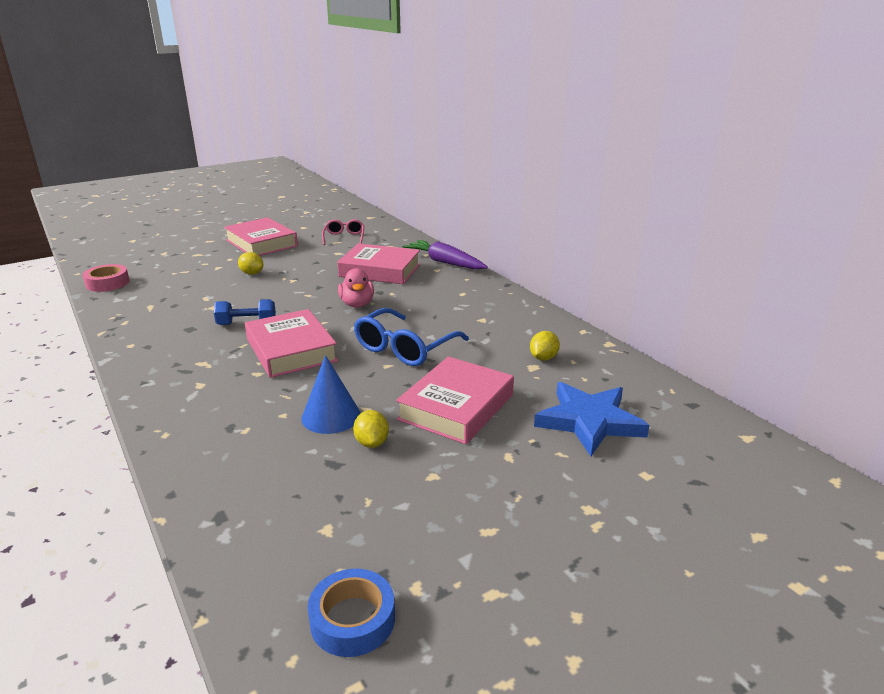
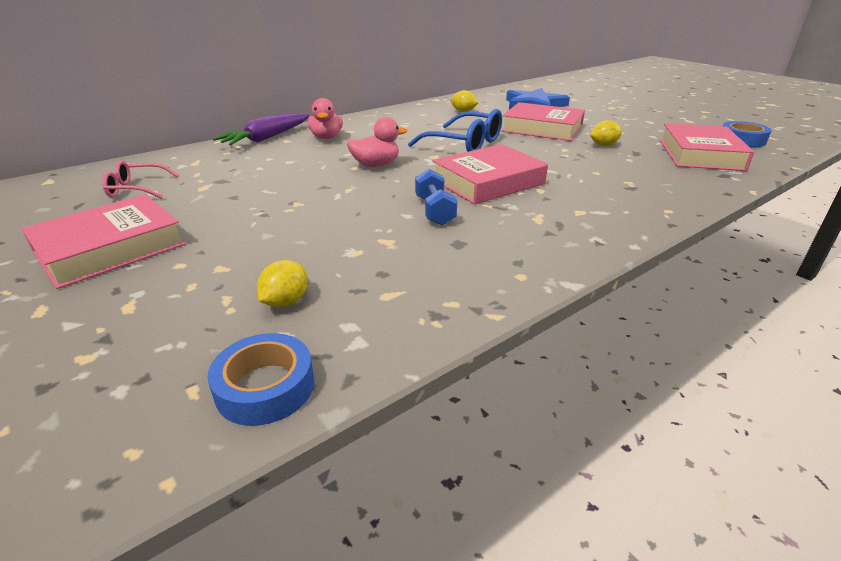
camera: 95 degrees left, 5 degrees up
pink tape [82,264,130,292] -> blue tape [207,333,314,426]
yellow lemon [238,252,263,275] -> yellow lemon moved to [257,260,308,307]
blue cone [302,355,361,434] -> none
pink book [337,244,420,284] -> pink book moved to [660,123,754,171]
none -> pink duck [308,98,343,139]

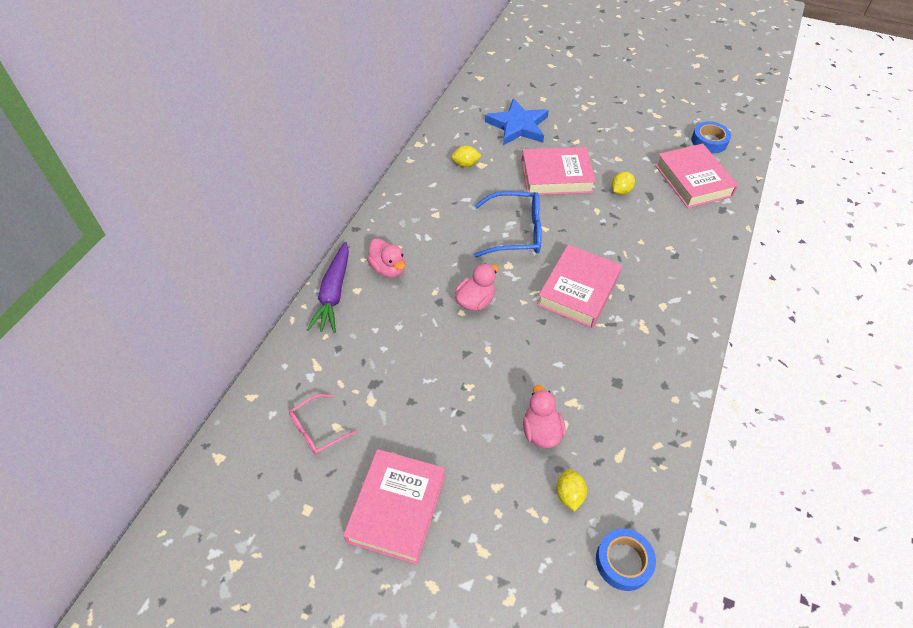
camera: 30 degrees left, 20 degrees up
blue dumbbell [415,169,457,226] -> none
none -> pink duck [523,385,566,448]

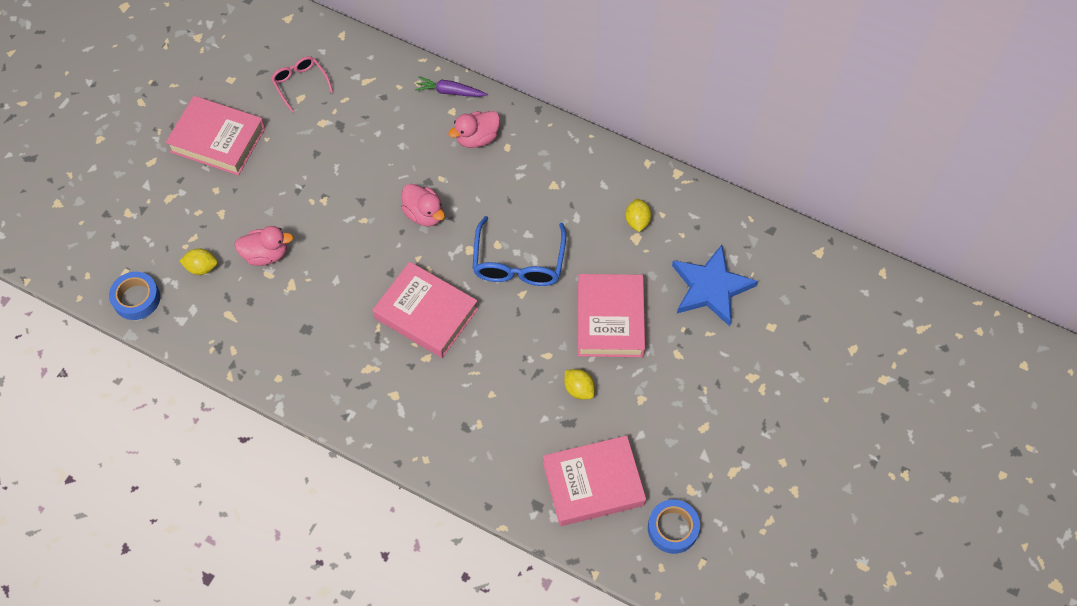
camera: 95 degrees right, 10 degrees up
purple carrot [307,242,349,333] -> purple carrot [415,76,487,97], size x0.63

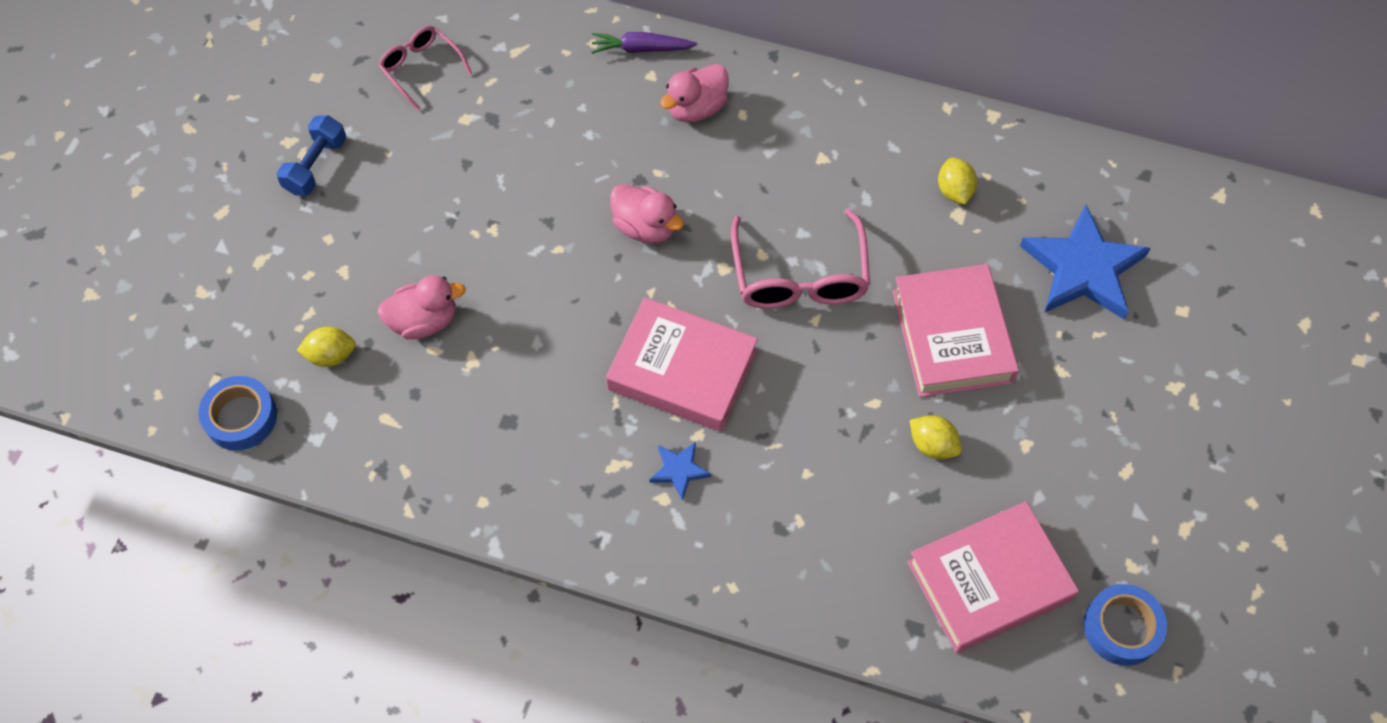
camera: 10 degrees left, 0 degrees up
pink book [165,96,265,176] -> blue dumbbell [277,115,346,196]
blue glasses [472,216,566,286] -> pink glasses [731,209,870,309]
none -> blue star [650,442,711,501]

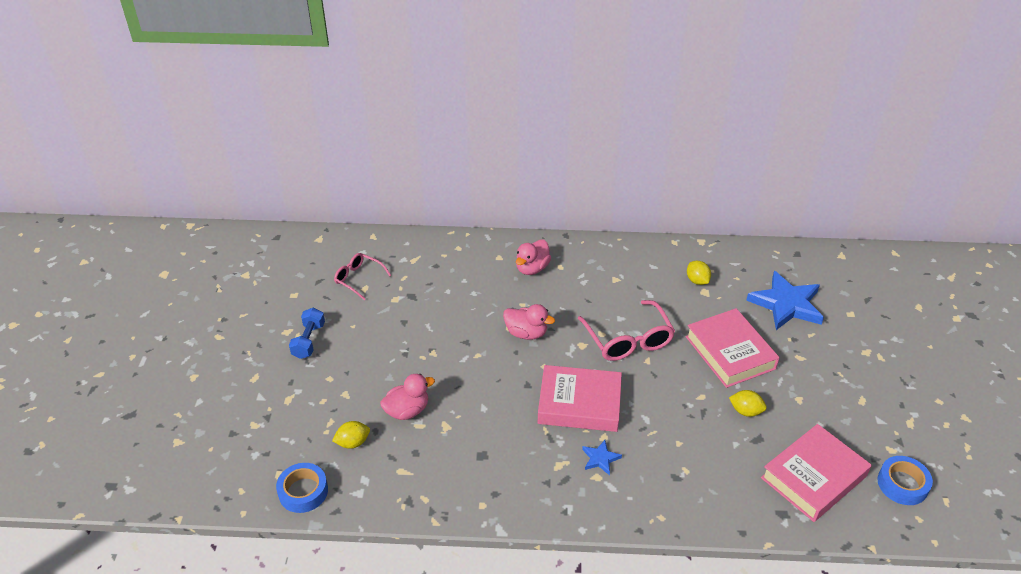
camera: 15 degrees left, 20 degrees down
purple carrot [592,32,697,54] -> none

